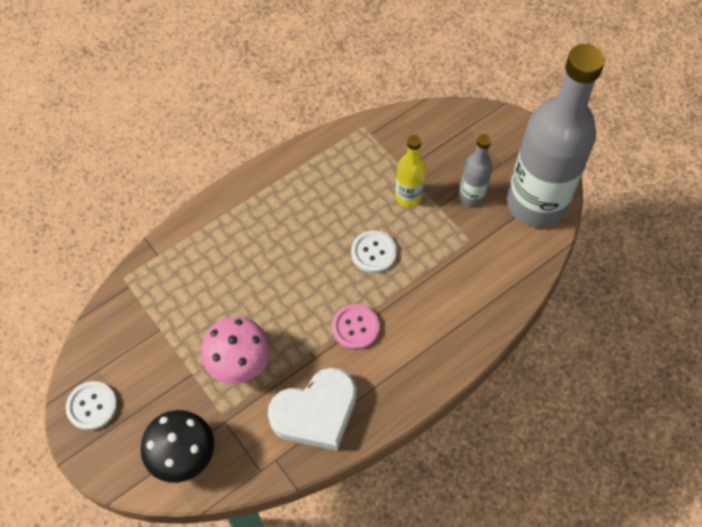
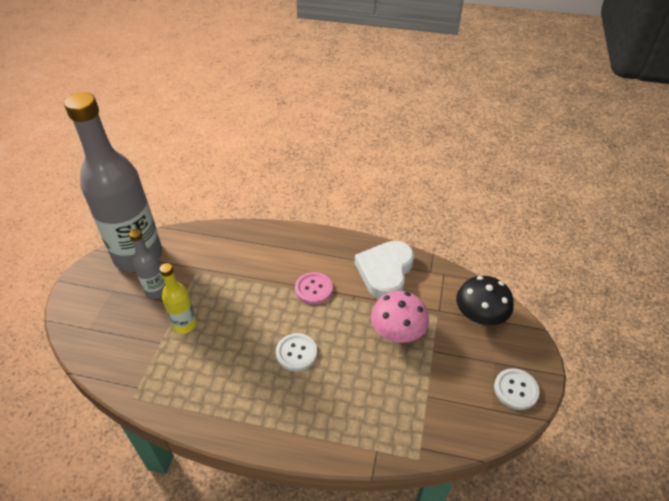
camera: 130 degrees left, 15 degrees down
white heart [268,368,357,451] -> white heart turned 90 degrees counterclockwise [355,241,414,299]
white button [351,231,397,273] -> white button moved to [276,333,317,371]

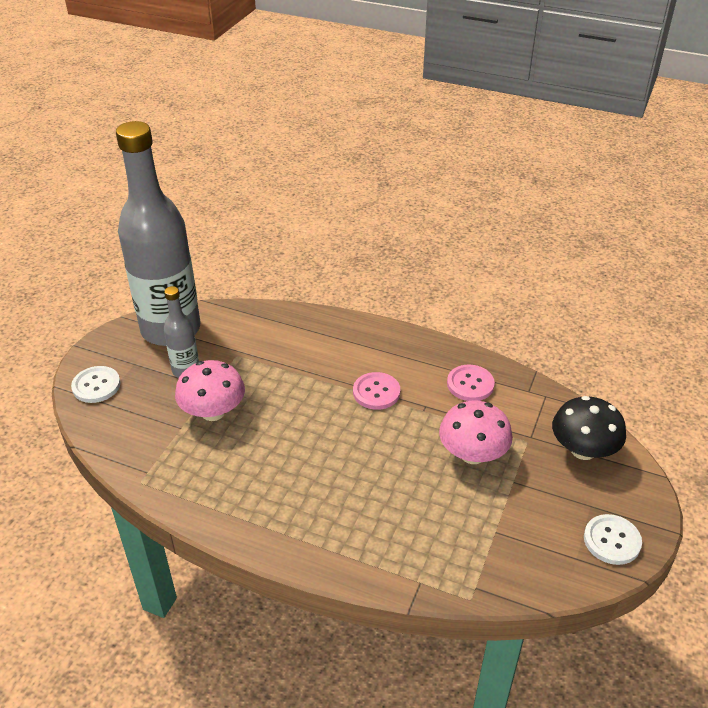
camera: 10 degrees right, 5 degrees down
yellow bottle [160,263,197,334] -> pink mushroom [175,360,245,421]
white button [276,333,317,371] -> white button moved to [71,366,120,403]
white heart [355,241,414,299] -> pink button [447,365,495,401]

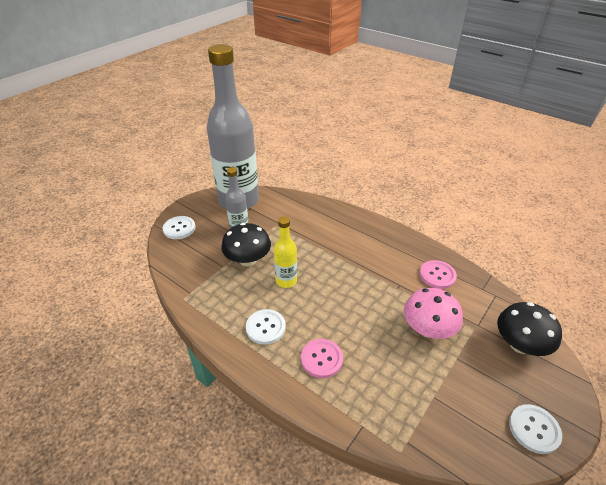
camera: 15 degrees right, 0 degrees up
pink mushroom [175,360,245,421] -> black mushroom [221,223,271,266]
pink button [353,372,400,410] -> pink button moved to [301,339,343,378]
none -> white button [246,309,286,345]
none -> yellow bottle [274,216,297,288]

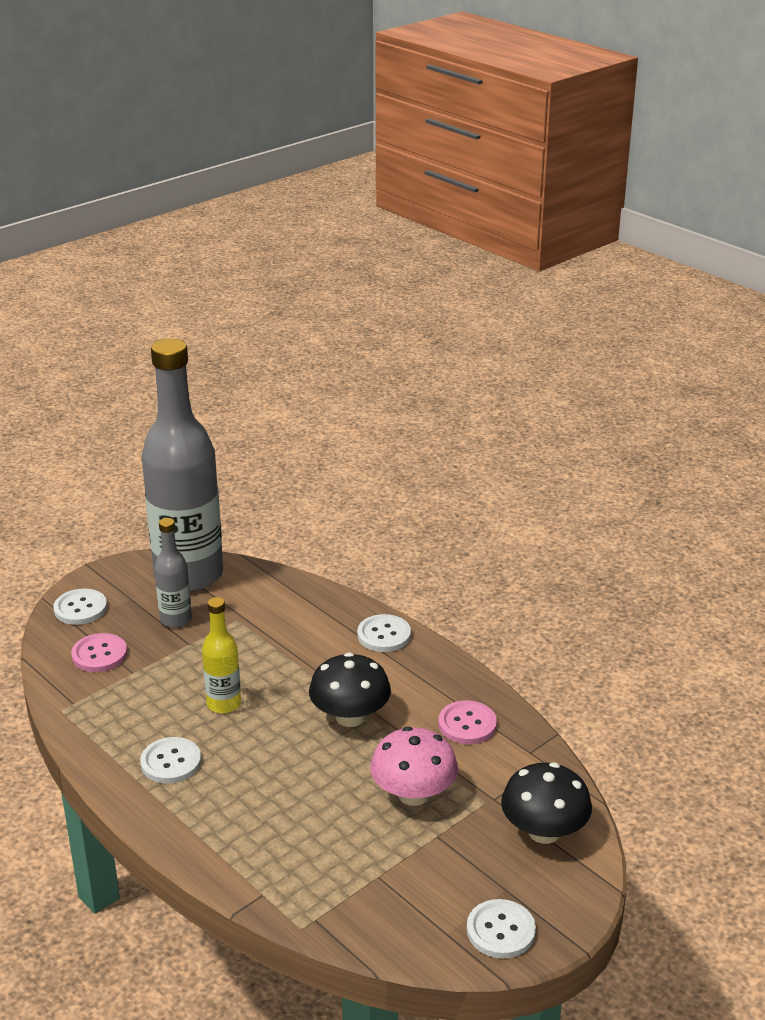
camera: 10 degrees right, 10 degrees down
black mushroom [221,223,271,266] -> black mushroom moved to [309,653,391,727]
pink button [301,339,343,378] -> pink button moved to [71,633,127,672]
none -> white button [357,614,411,652]

